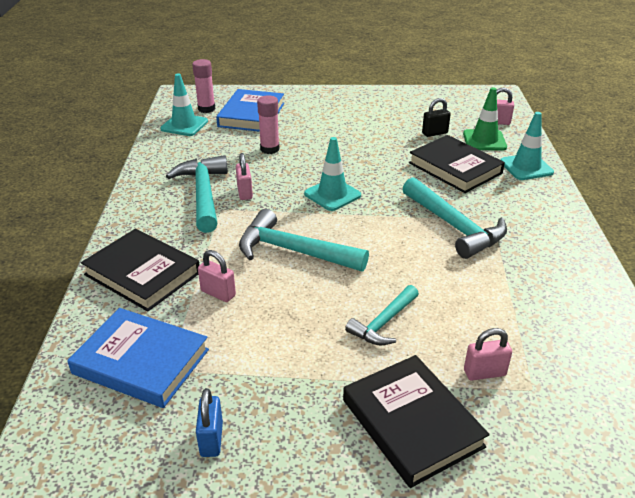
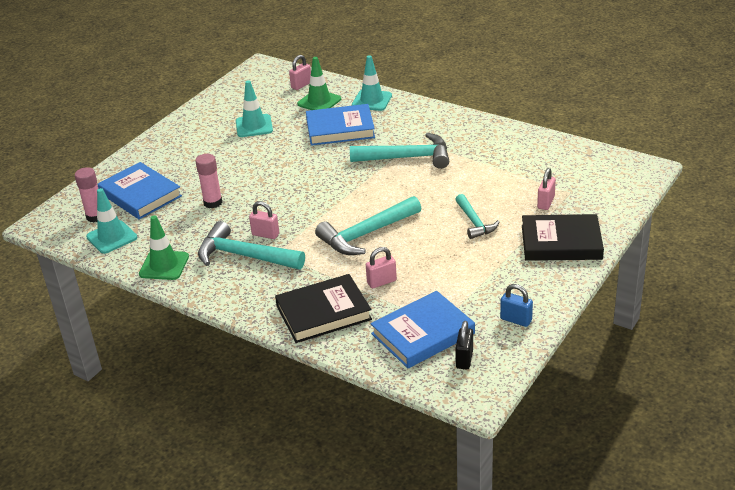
camera: 55 degrees left, 0 degrees up
turquoise traffic cone [304,137,361,211] -> turquoise traffic cone moved to [236,80,273,137]
black book [409,135,505,193] -> blue book [306,104,375,146]
black padlock [422,98,451,137] -> black padlock moved to [455,321,473,369]
none -> green traffic cone [139,215,189,280]

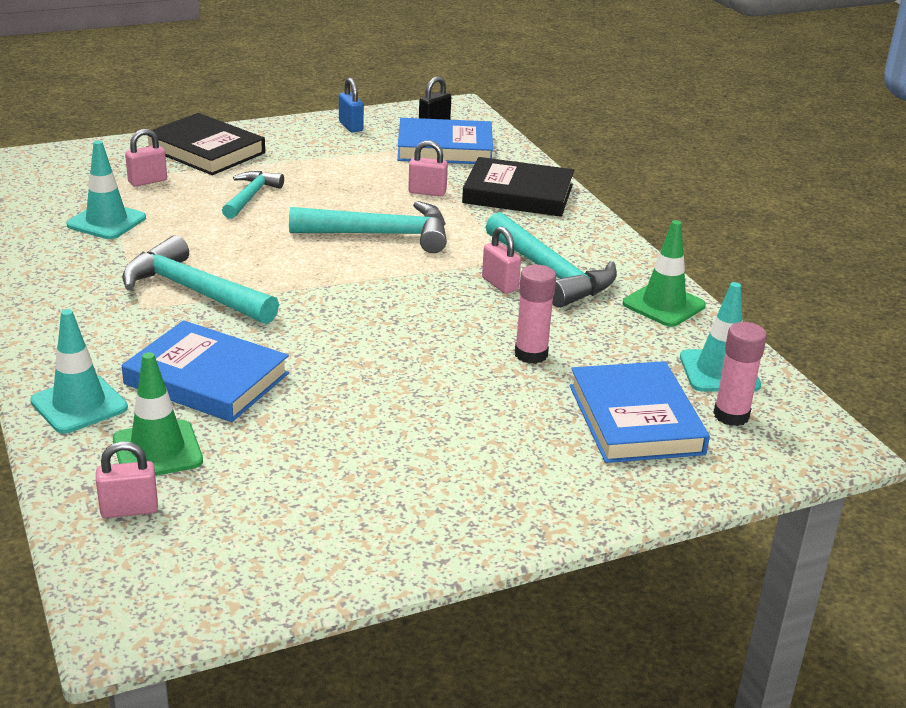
camera: 150 degrees left, 5 degrees down
turquoise traffic cone [236,80,273,137] -> turquoise traffic cone moved to [66,140,146,239]

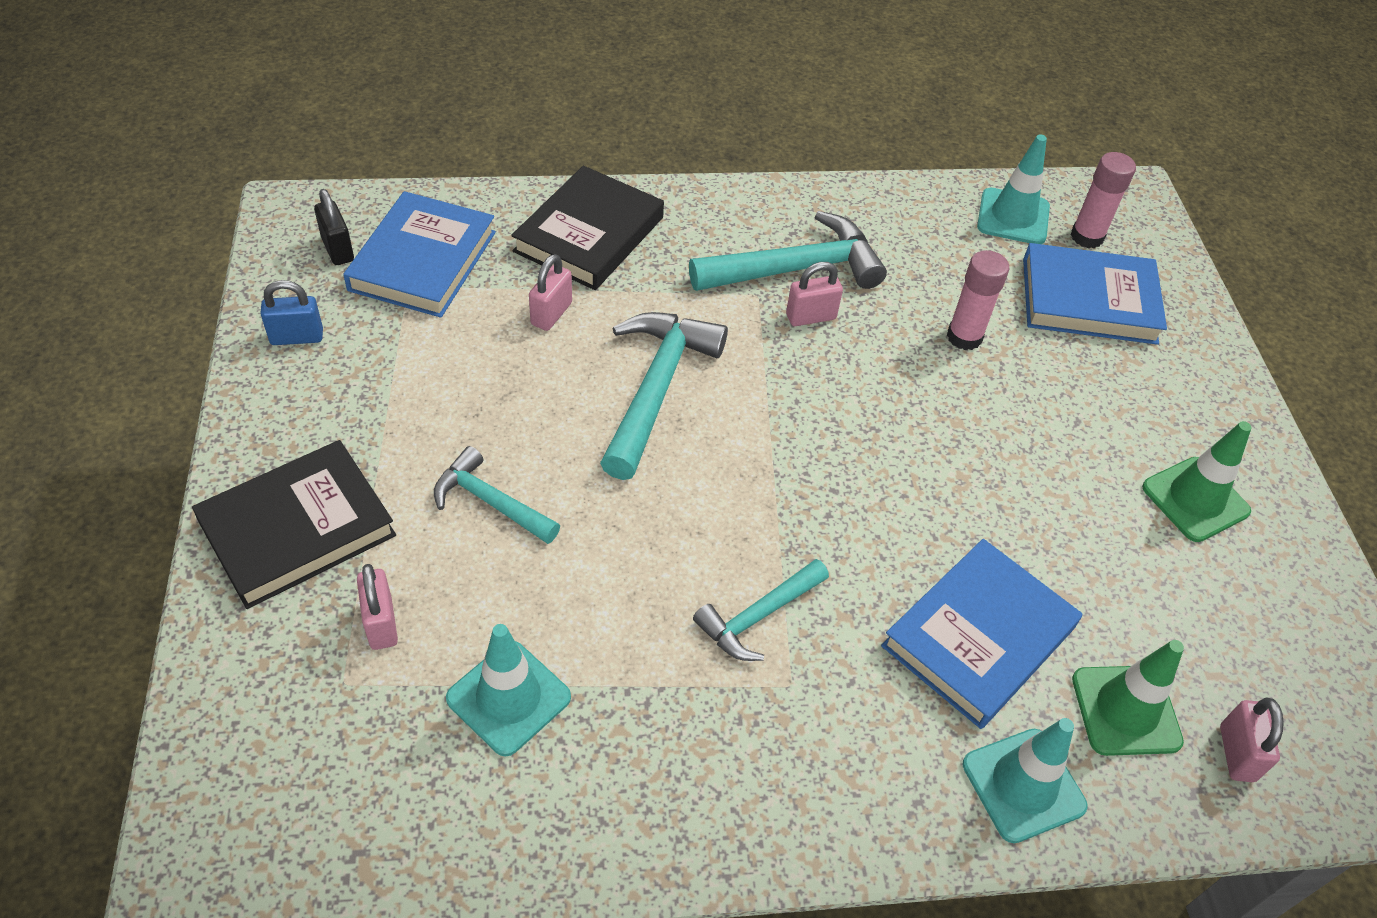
camera: 75 degrees left, 20 degrees up
turquoise hammer [122,235,279,324] -> turquoise hammer [693,559,829,661], size x0.61
green traffic cone [623,220,706,327] -> green traffic cone moved to [1142,421,1252,542]

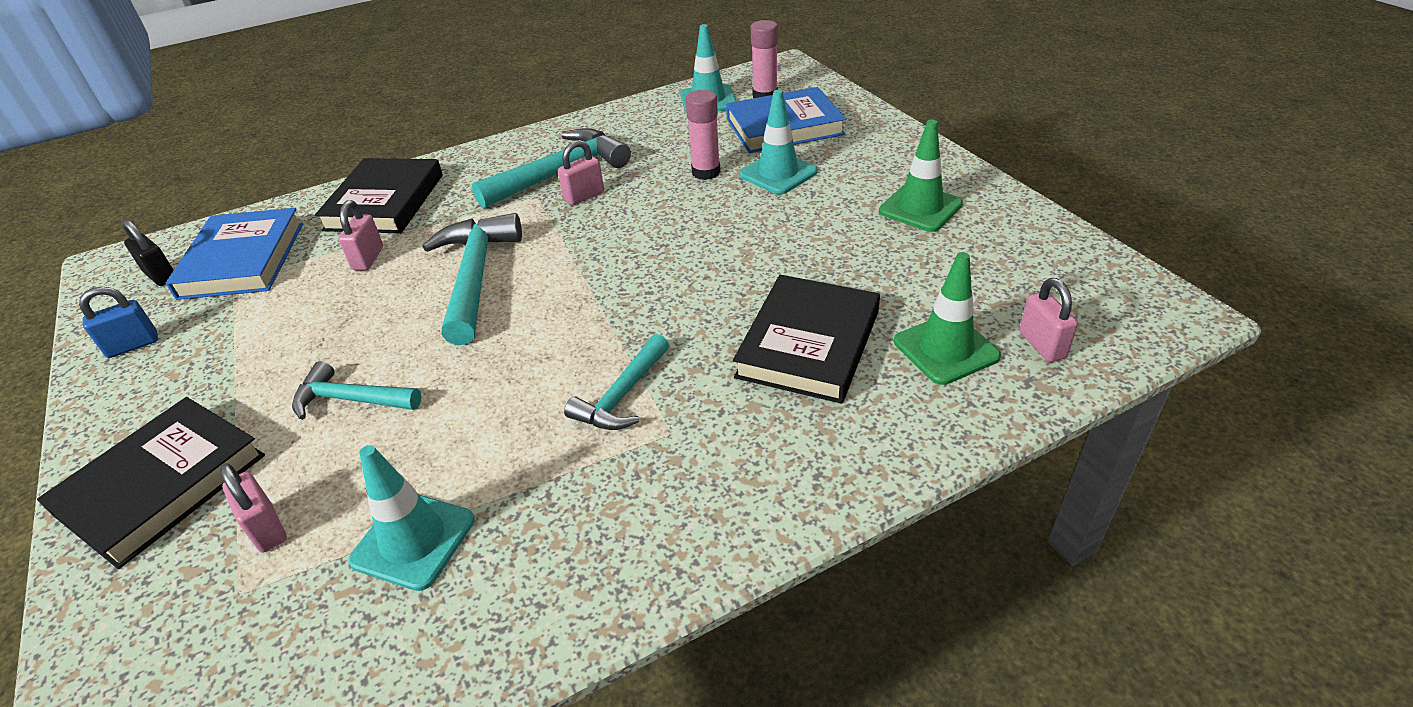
camera: 15 degrees left, 10 degrees down
blue book [881,539,1082,729] -> black book [733,275,880,404]
turquoise traffic cone [963,718,1088,843] -> turquoise traffic cone moved to [739,90,818,195]

